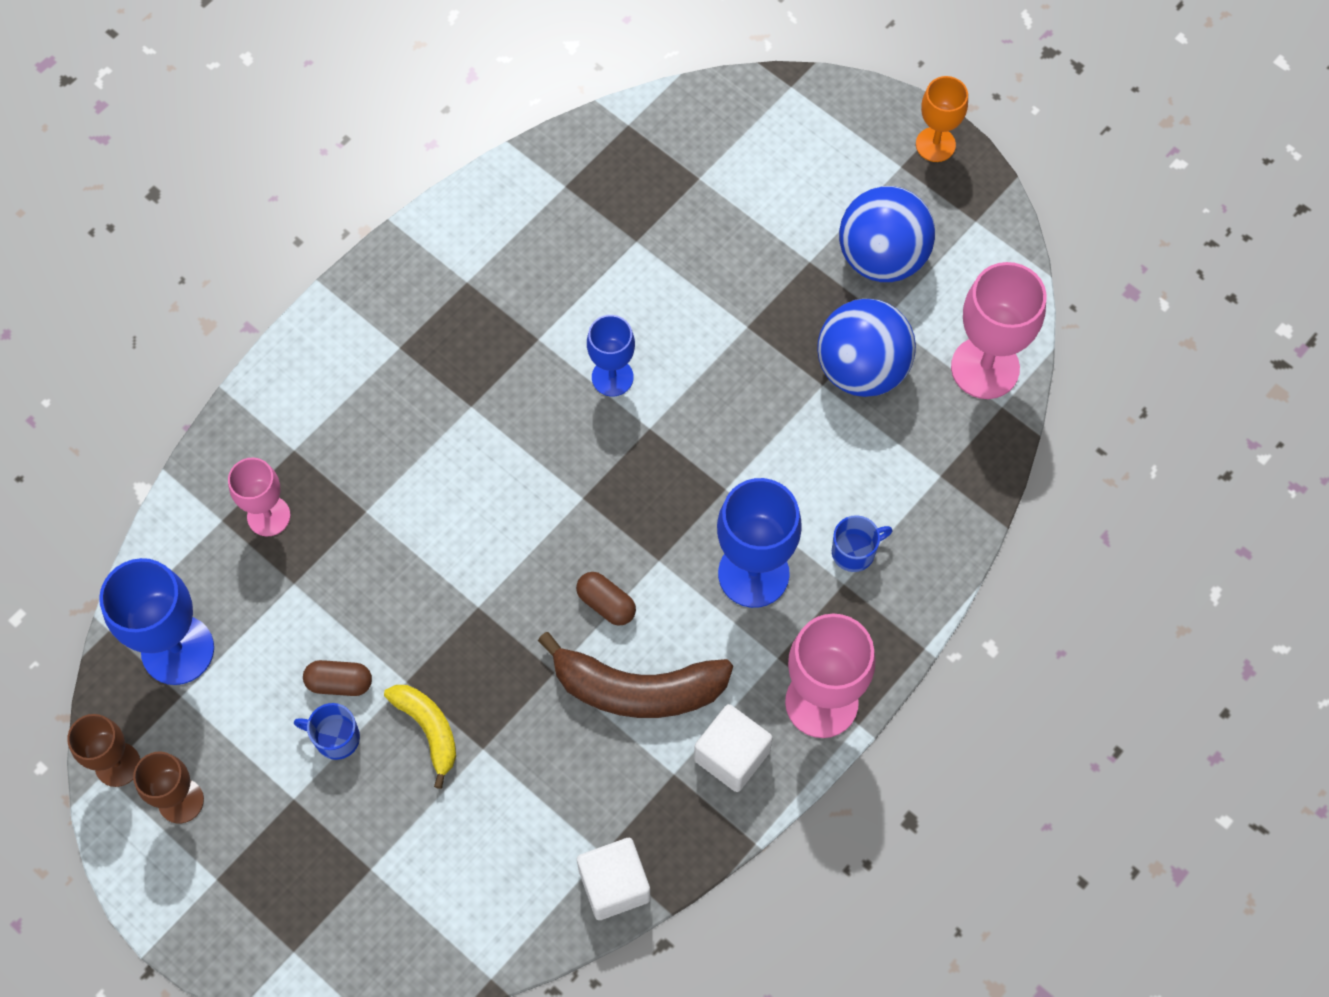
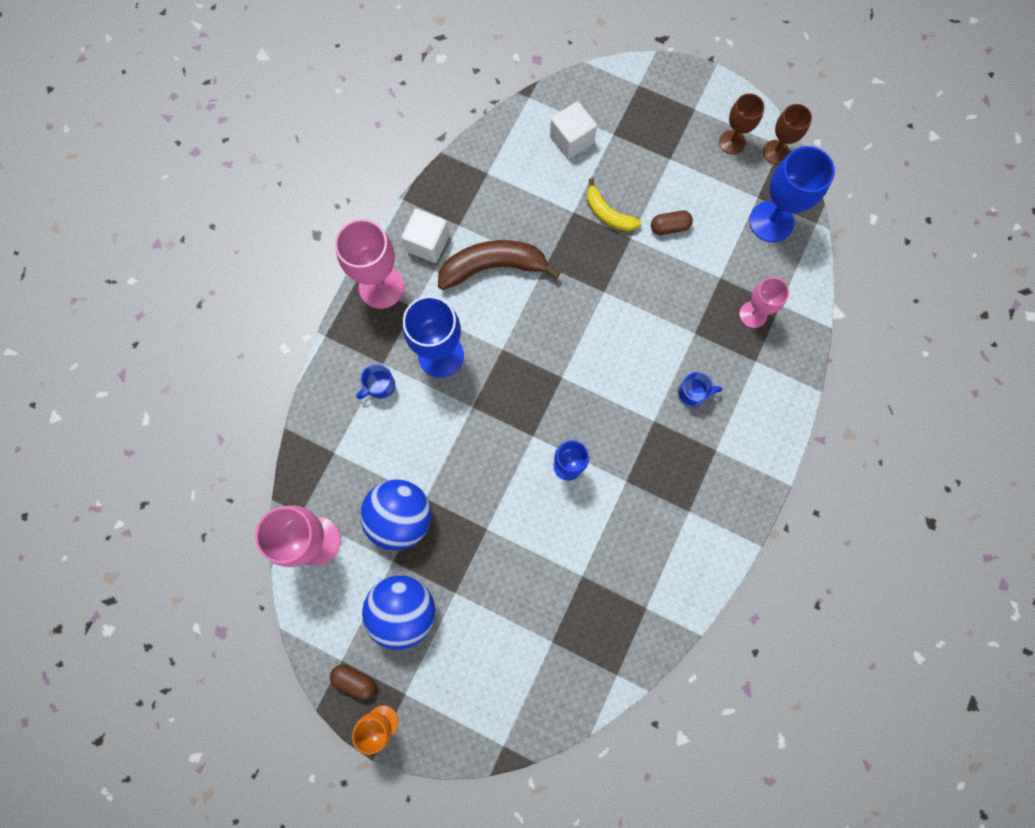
camera: 165 degrees right, 10 degrees up
blue mug [294,703,360,760] -> blue mug moved to [678,372,722,407]
brown capsule [576,572,636,626] -> brown capsule moved to [330,665,375,700]
white cube [577,838,651,920] -> white cube moved to [550,101,597,159]

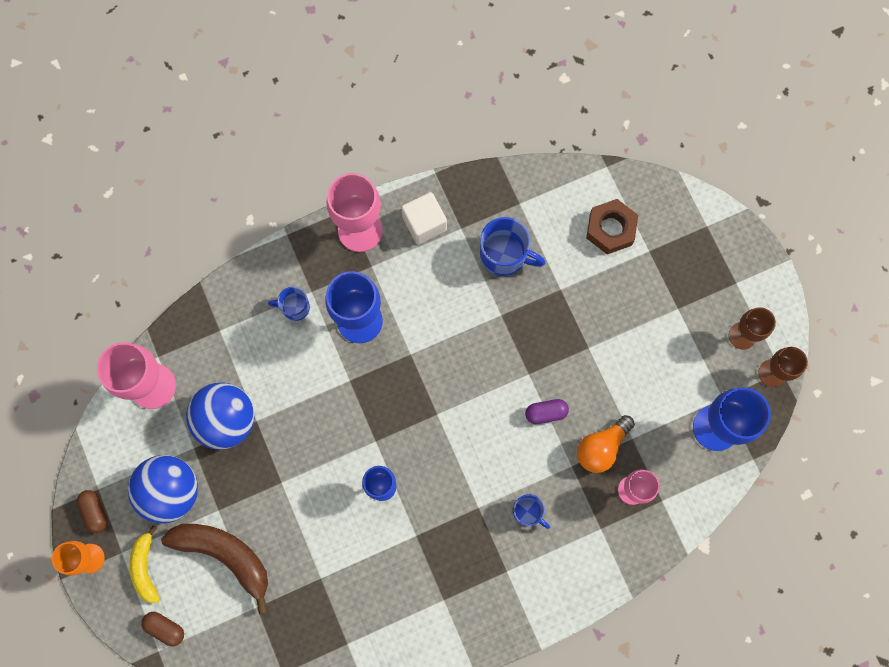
camera: 40 degrees right, 0 degrees up
brown banana [438,240,561,290] -> brown banana moved to [161,524,268,614]
white cube [550,101,597,159] -> brown nut [586,199,638,254]
yellow banana [587,178,641,231] -> yellow banana moved to [129,525,160,603]
brown capsule [651,211,693,235] -> brown capsule moved to [141,612,184,646]
none -> blue mug [480,217,545,276]
none -> purple capsule [525,399,569,424]
none -> orange light bulb [577,415,635,473]

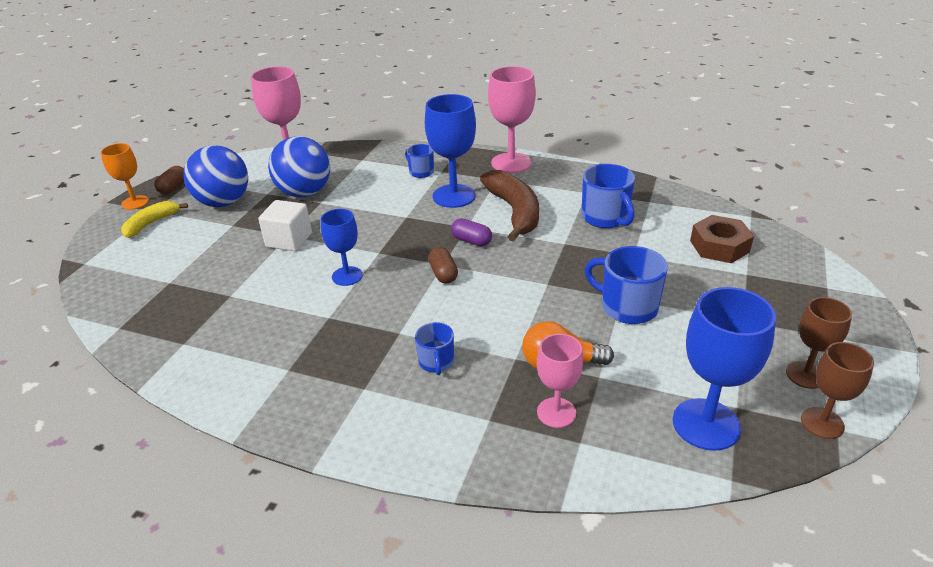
camera: 45 degrees right, 40 degrees down
brown capsule [141,612,184,646] -> brown capsule moved to [428,247,458,284]
brown banana [161,524,268,614] -> brown banana moved to [480,170,539,242]
white cube [401,192,447,244] -> white cube moved to [258,200,312,251]
purple capsule [525,399,569,424] -> purple capsule moved to [451,219,492,246]
none -> blue mug [584,246,668,324]

